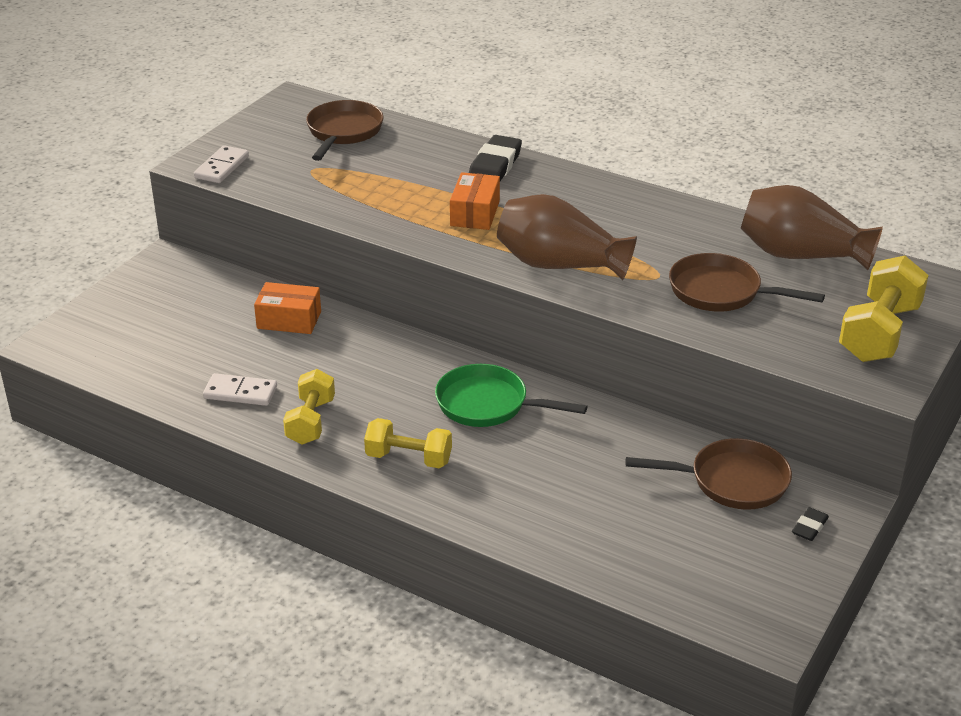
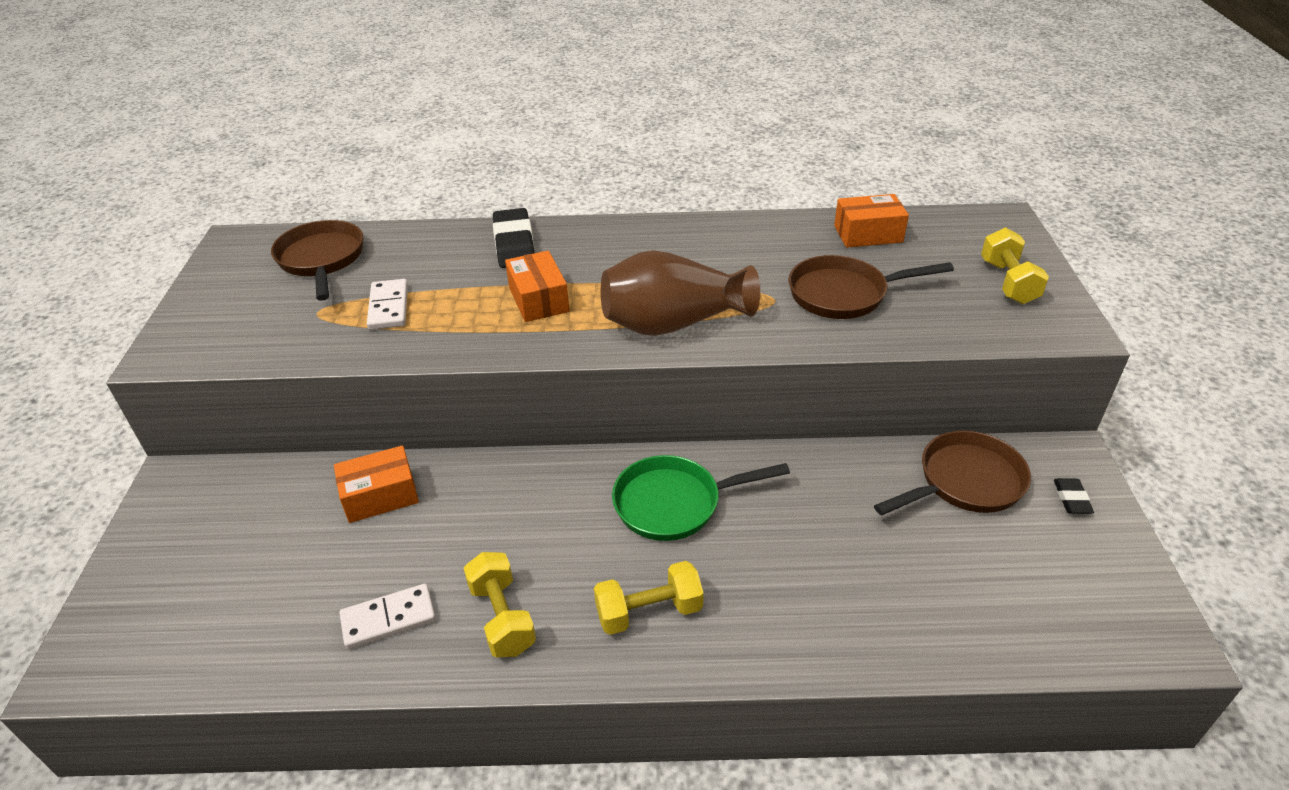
camera: 30 degrees left, 5 degrees up
white domino [194,145,249,183] -> white domino moved to [367,279,408,330]
brown vase [741,185,883,270] -> orange box [834,194,909,247]
yellow dumbbell [839,256,929,362] -> yellow dumbbell [981,227,1049,304], size x0.67

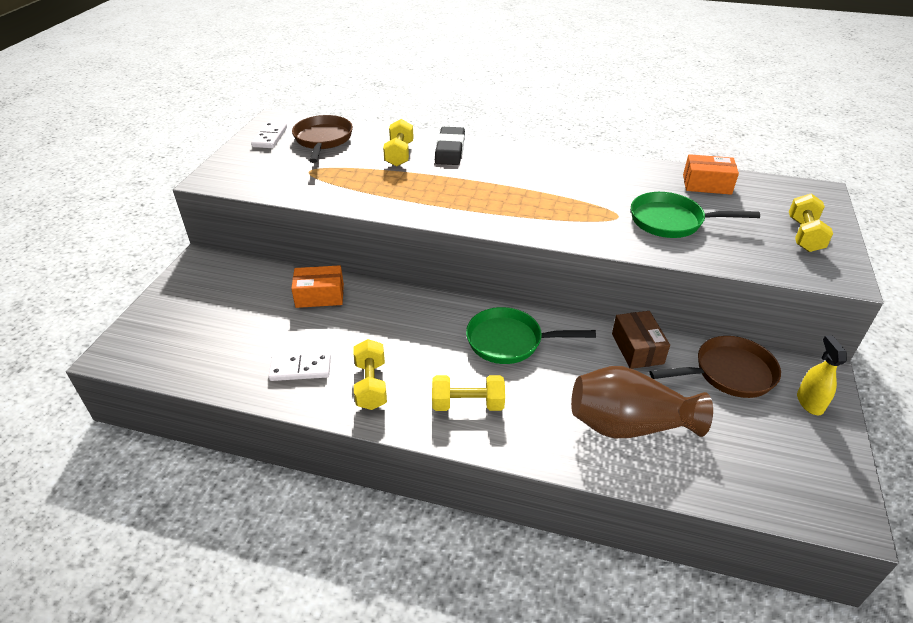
camera: 15 degrees right, 0 degrees up
white domino [367,279,408,330] -> white domino moved to [251,122,287,148]
orange box [505,251,569,322] -> none
brown vase [601,250,760,336] -> brown vase moved to [571,366,713,438]
brown pan [789,255,954,319] -> green pan [631,192,760,238]
black eraser [1054,478,1094,514] -> yellow spray bottle [797,336,847,415]
none -> yellow dumbbell [383,119,414,167]
none -> brown box [612,311,670,369]

